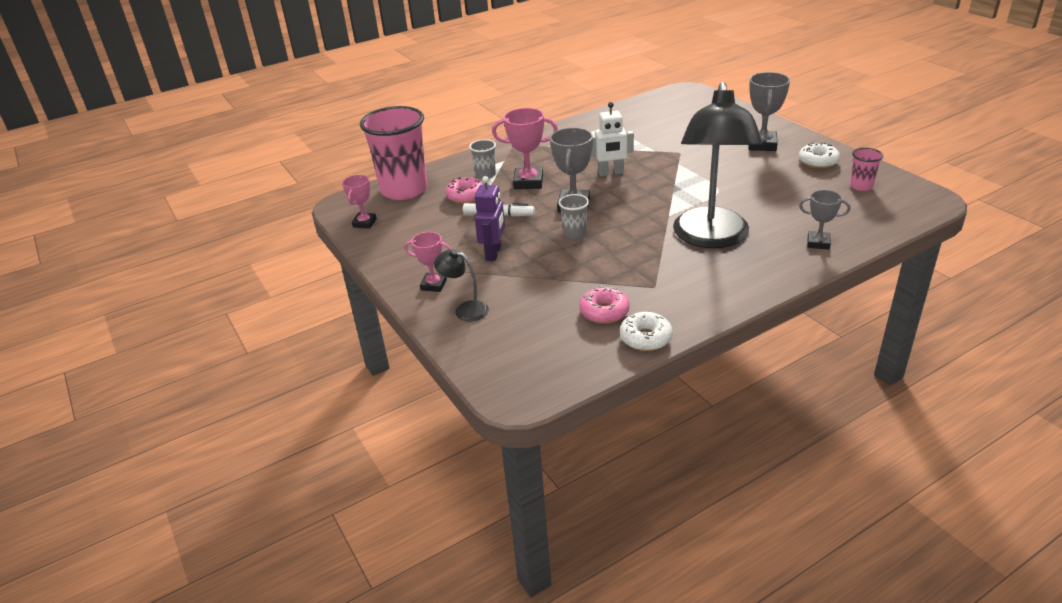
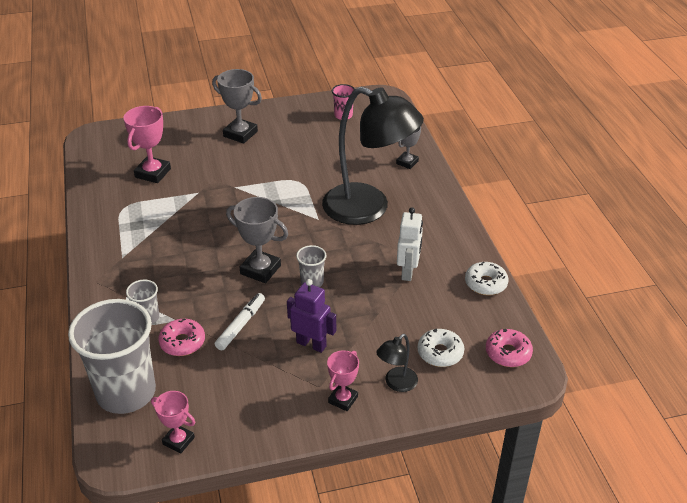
camera: 75 degrees left, 5 degrees up
pink cup [360,106,428,200] -> grey cup [68,299,156,414]
pink trophy [492,108,558,189] -> pink trophy moved to [124,106,171,183]
pink donut [579,286,630,324] -> pink donut moved to [486,329,533,367]
white robot [591,102,634,176] -> white robot moved to [397,207,423,281]
white donut [799,143,840,169] -> white donut moved to [418,329,464,367]

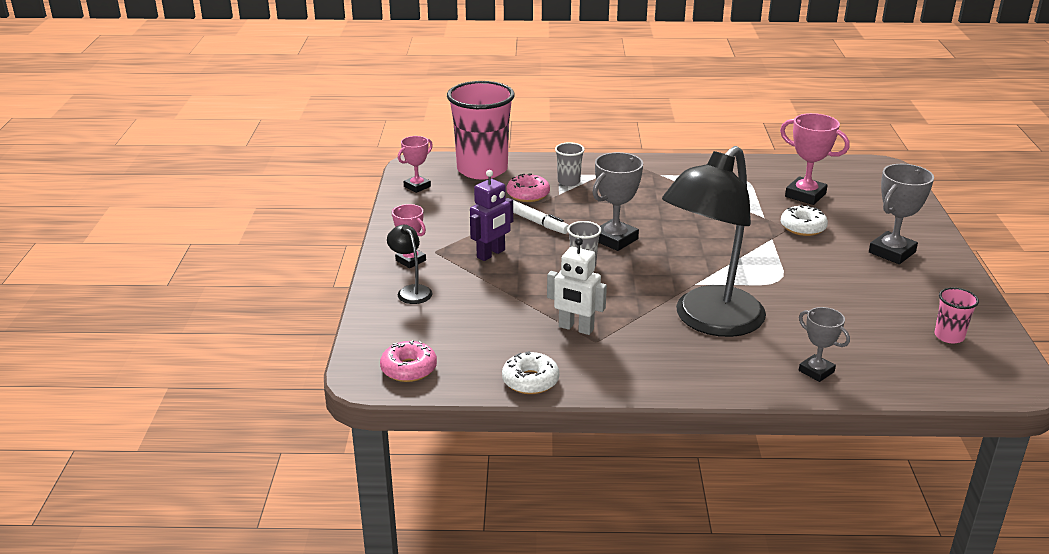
camera: 105 degrees right, 10 degrees down
grey cup [68,299,156,414] -> pink cup [447,81,515,179]
white donut [418,329,464,367] -> white donut moved to [781,205,828,236]

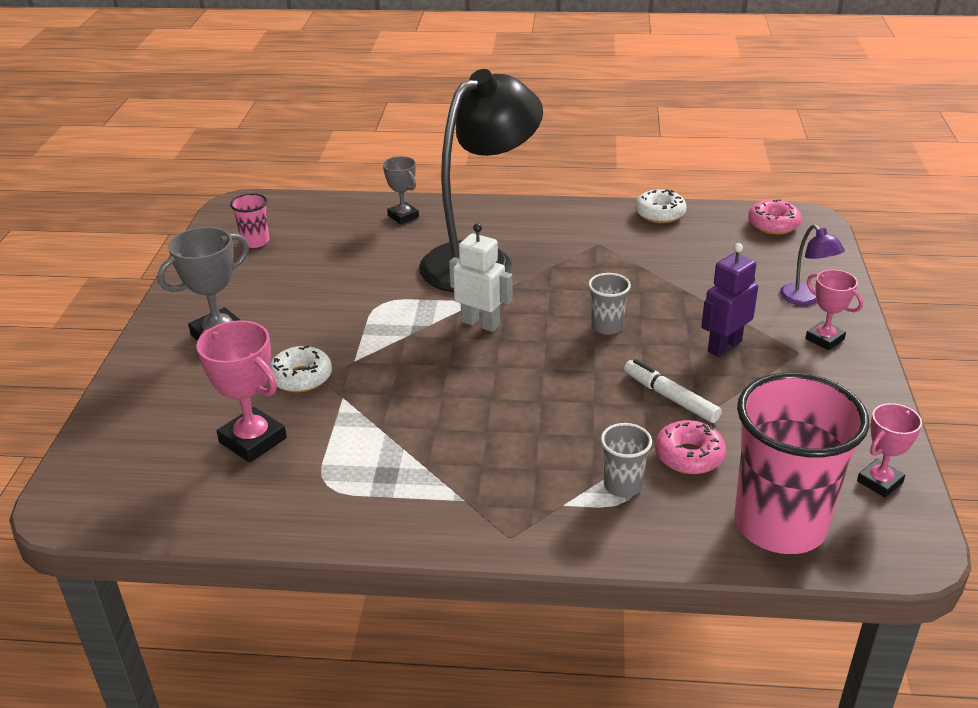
camera: 175 degrees left, 5 degrees up
black lamp [387,225,432,304] -> purple lamp [780,224,845,305]
white robot [547,238,607,335] -> white robot moved to [449,223,513,332]
grey trophy [592,152,643,251] -> none

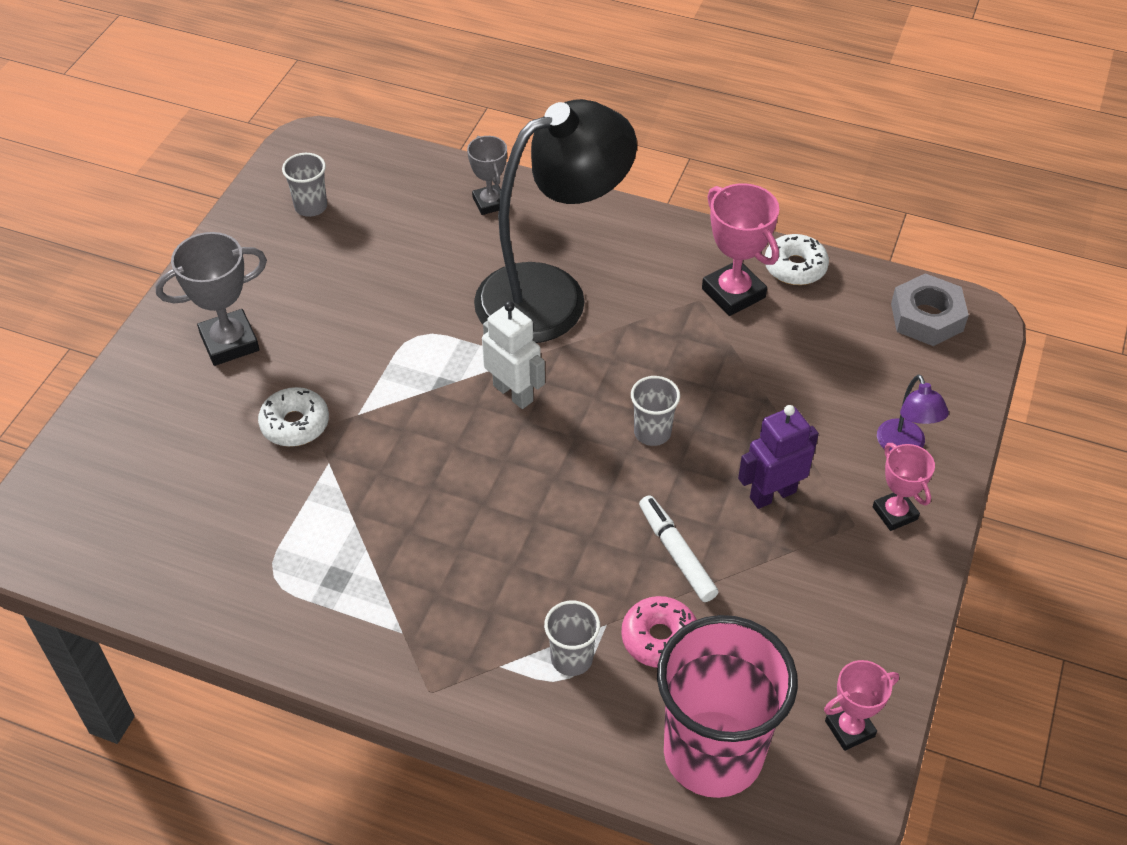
camera: 15 degrees right, 15 degrees up
pink trophy [196,320,287,463] -> pink trophy moved to [702,183,779,316]
pink cup [230,193,269,248] -> grey cup [282,153,327,217]
pink donut [748,199,802,234] -> grey nut [891,273,969,346]

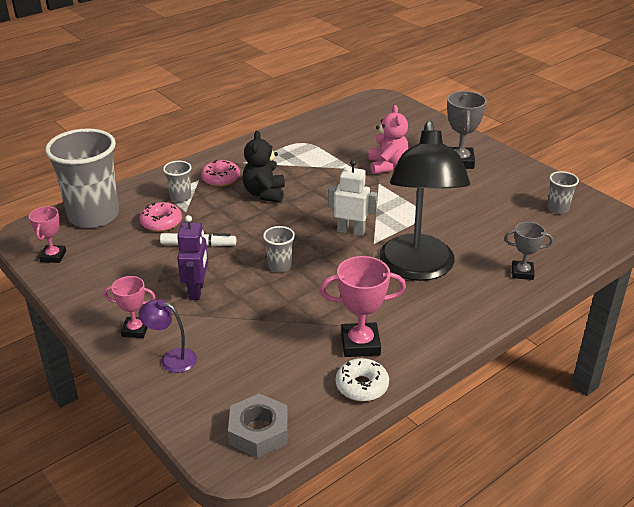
camera: 120 degrees right, 15 degrees down
white donut [258,387,329,447] -> pink teddy bear [368,105,409,174]
white robot [482,301,545,409] -> white robot turned 150 degrees counterclockwise [328,160,377,236]
pink cup [657,615,798,798] -> grey cup [45,128,119,228]
none -> pink donut [201,160,240,187]
none -> black teddy bear [243,131,285,203]

